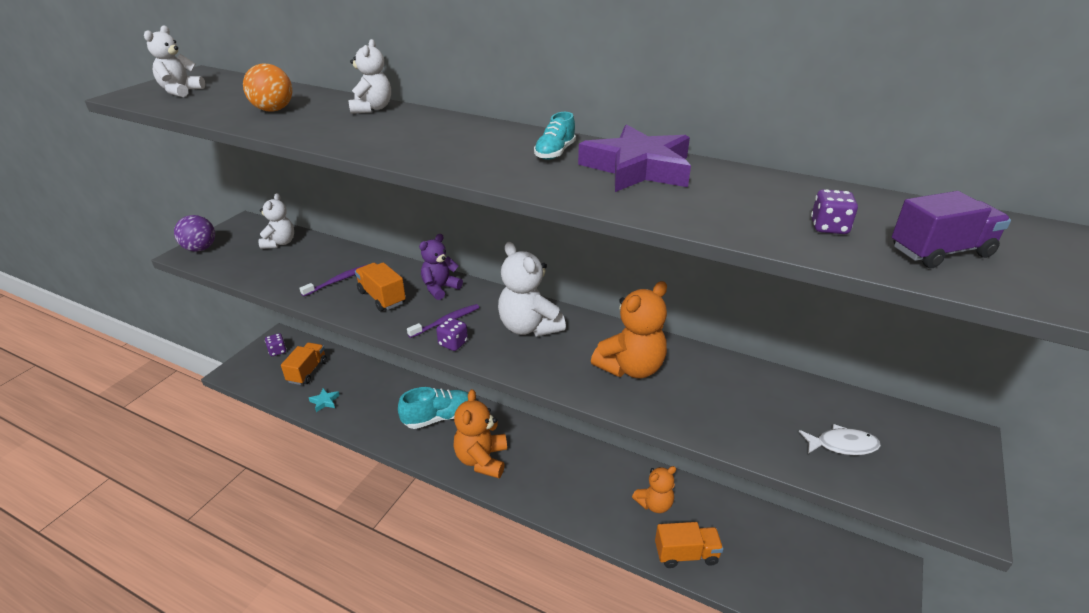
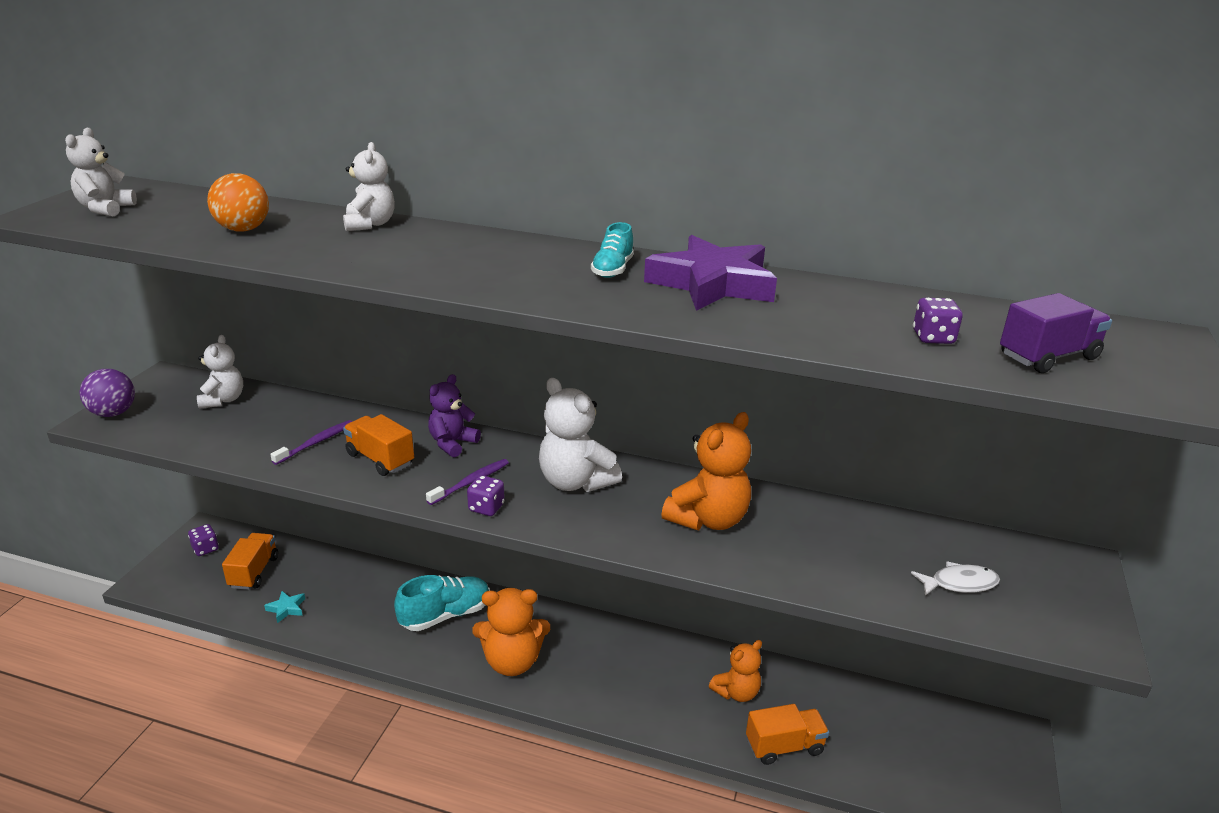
camera: 10 degrees left, 5 degrees down
orange teddy bear [453,389,507,478] -> orange teddy bear turned 90 degrees counterclockwise [472,588,550,676]

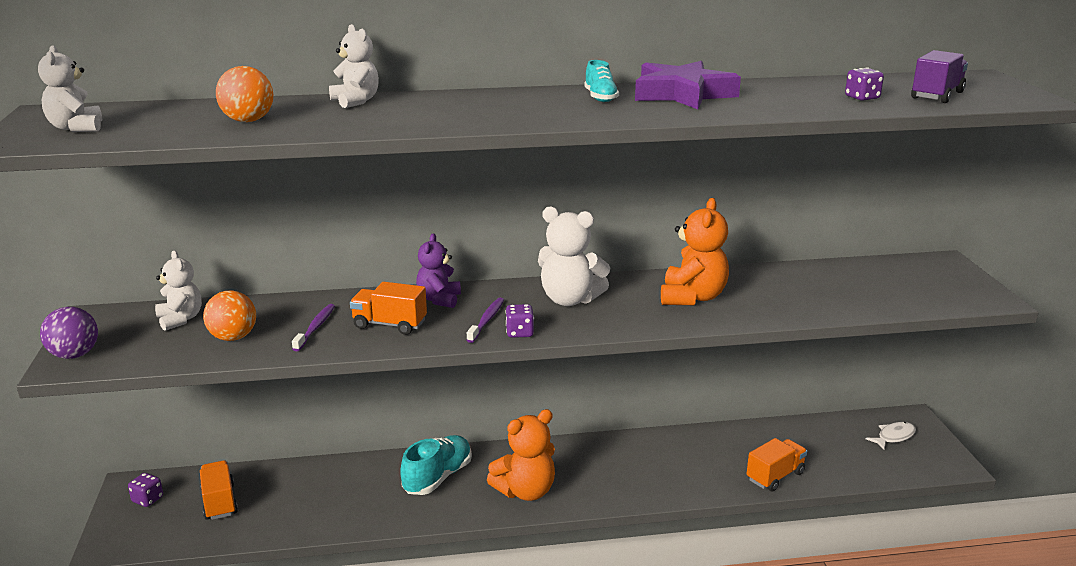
camera: 25 degrees left, 5 degrees down
turquoise star [264,591,305,623] -> none
orange teddy bear [709,640,762,702] -> none
white fish [911,561,1000,596] -> white fish moved to [866,422,916,450]
none -> orange ball [203,290,256,341]

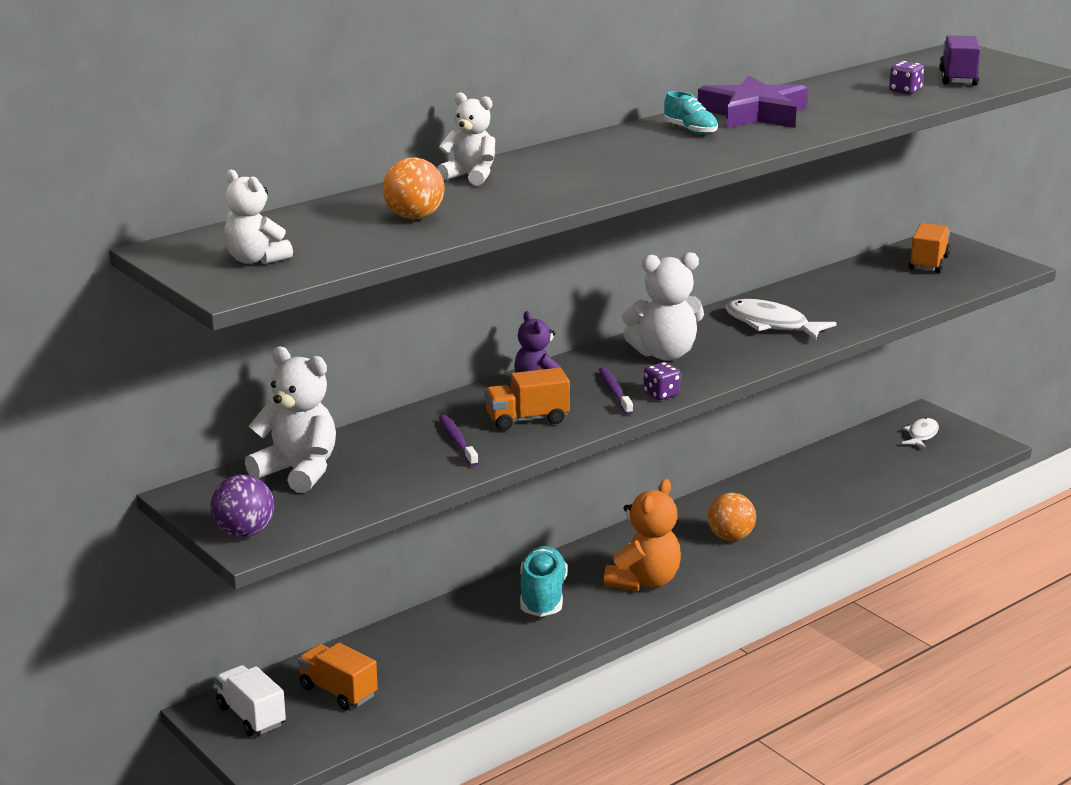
camera: 30 degrees left, 0 degrees up
purple dice [128,473,163,507] -> white truck [215,665,286,736]
white teddy bear [155,251,202,331] -> white teddy bear [245,346,336,493], size x1.52
orange ball [203,290,256,341] -> orange ball moved to [707,492,756,541]
orange teddy bear [661,198,729,305] -> white fish [725,299,837,340]
orange truck [747,438,807,492] -> orange truck moved to [908,223,950,273]

